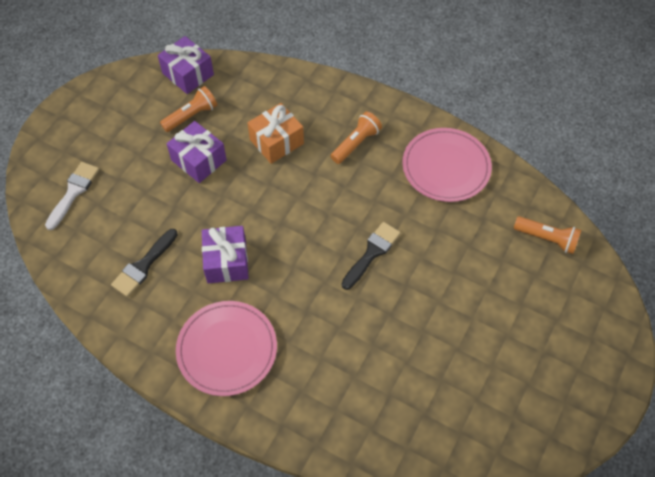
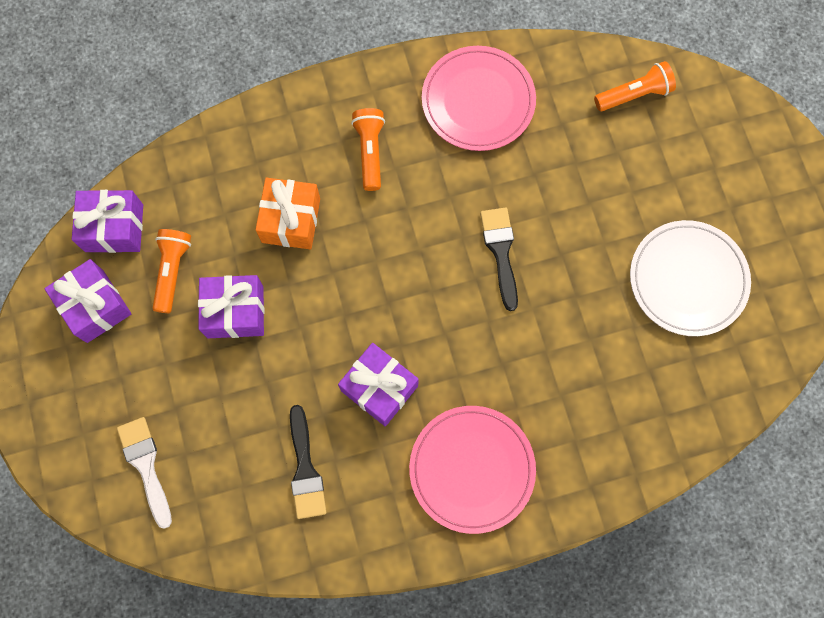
camera: 45 degrees left, 15 degrees up
none -> purple gift [44,259,131,343]
none -> white plate [630,220,751,336]

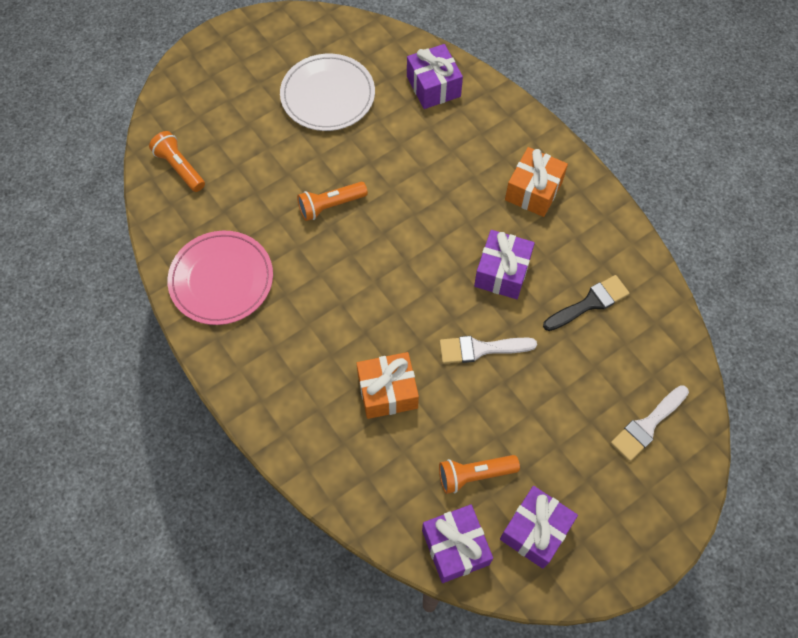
camera: 110 degrees left, 10 degrees down
purple gift [198,275,264,338] -> purple gift moved to [407,44,463,109]
orange flashlight [351,108,385,191] -> orange flashlight moved to [297,182,368,221]
pink plate [409,406,536,534] -> orange gift [505,147,568,217]
black brush [480,208,518,311] -> none
none -> white brush [440,336,537,364]

